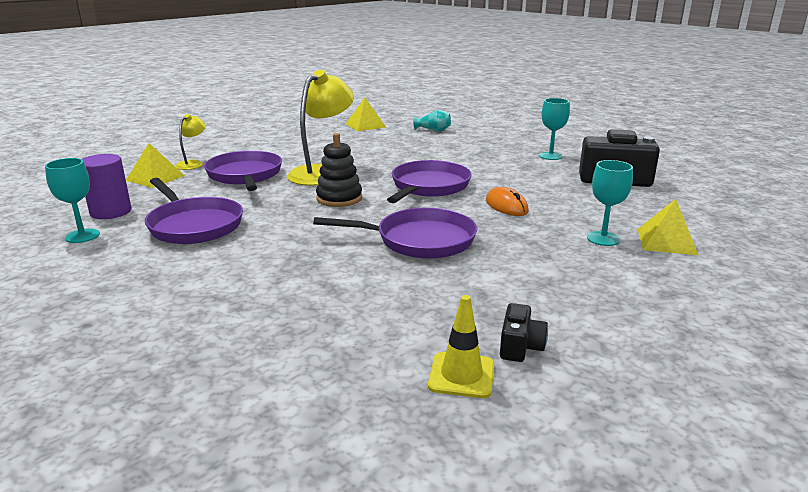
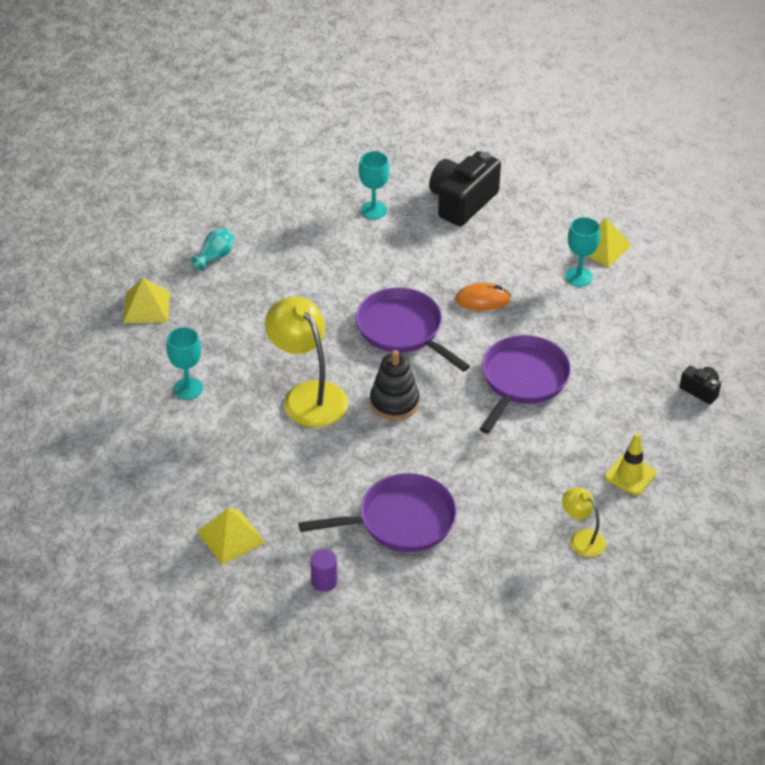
camera: 65 degrees left, 20 degrees up
turquoise goblet [45,158,100,243] -> turquoise goblet moved to [166,327,203,399]
purple cylinder [82,154,131,219] -> purple cylinder [311,549,337,592], size x0.59
yellow lamp [175,114,206,170] -> yellow lamp moved to [562,487,606,557]
purple pan [204,151,282,191] -> none
yellow traffic cone [428,295,494,398] -> yellow traffic cone moved to [605,433,657,495]

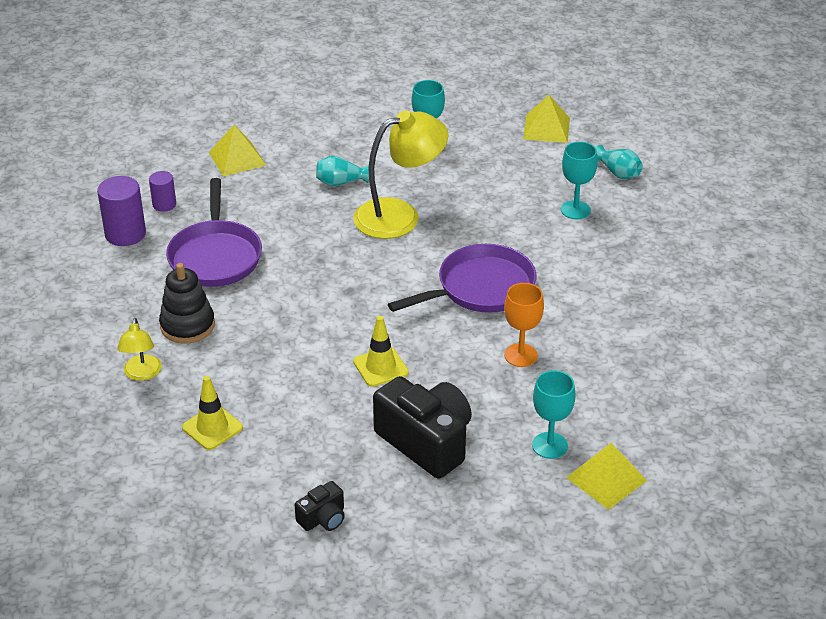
camera: 100 degrees right, 5 degrees down
turquoise goblet [359,151,390,219] -> turquoise goblet moved to [561,142,598,219]
black stacking toy [370,350,419,420] -> black stacking toy moved to [159,263,215,344]
black camera [429,151,501,226] -> black camera moved to [373,376,472,479]
orange mouse [455,282,511,310] -> orange goblet [504,283,544,367]
purple pan [480,335,571,434] -> yellow traffic cone [353,316,409,387]
yellow lamp [562,487,606,557] -> yellow lamp turned 120 degrees clockwise [117,318,162,381]
none -> purple cylinder [97,176,146,246]
none -> turquoise vase [316,156,369,186]

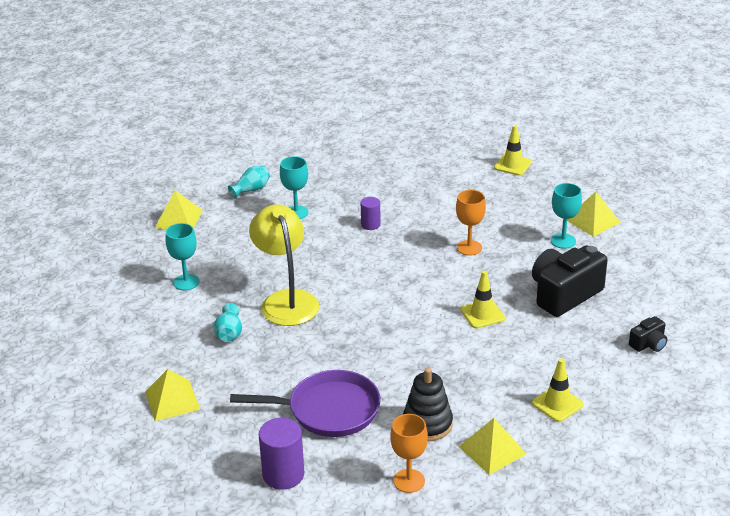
camera: 85 degrees left, 5 degrees down
yellow lamp [117,318,162,381] -> yellow pyramid [458,418,527,475]
purple cylinder [149,171,176,212] -> purple cylinder moved to [361,197,381,230]
black camera [295,481,345,531] -> black camera turned 90 degrees clockwise [629,316,667,352]
purple pan [388,244,536,313] -> none
none -> orange goblet [390,414,428,493]
none -> yellow traffic cone [494,125,532,176]

